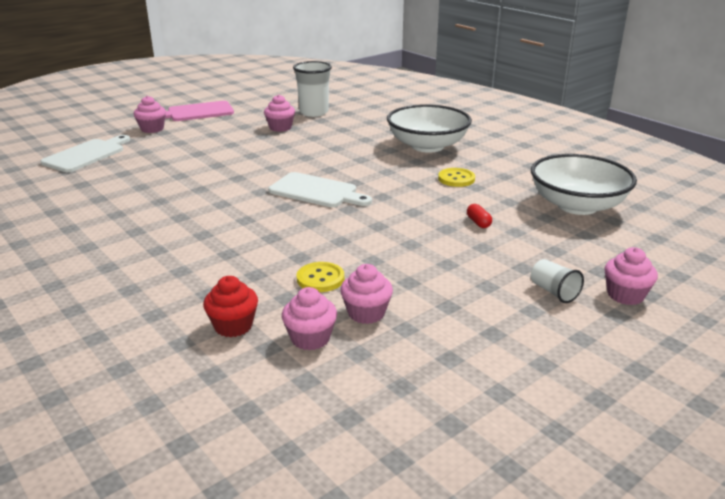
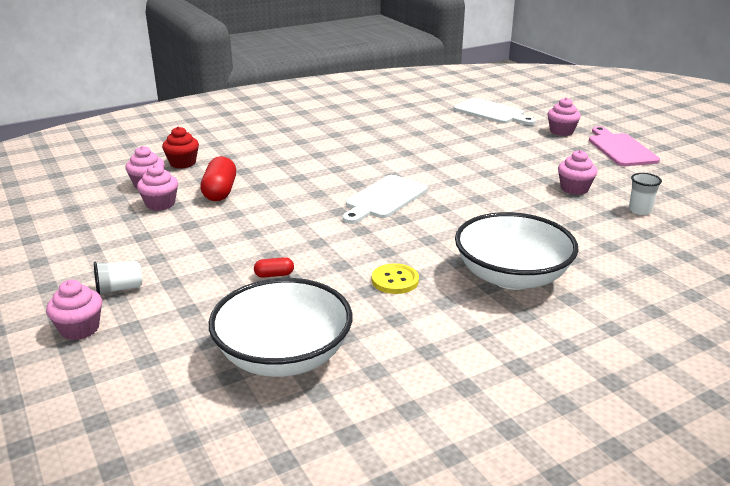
camera: 100 degrees right, 0 degrees up
white cup [293,61,332,117] -> white cup [629,173,662,215], size x0.55
yellow button [297,262,344,292] -> red capsule [200,156,236,201]

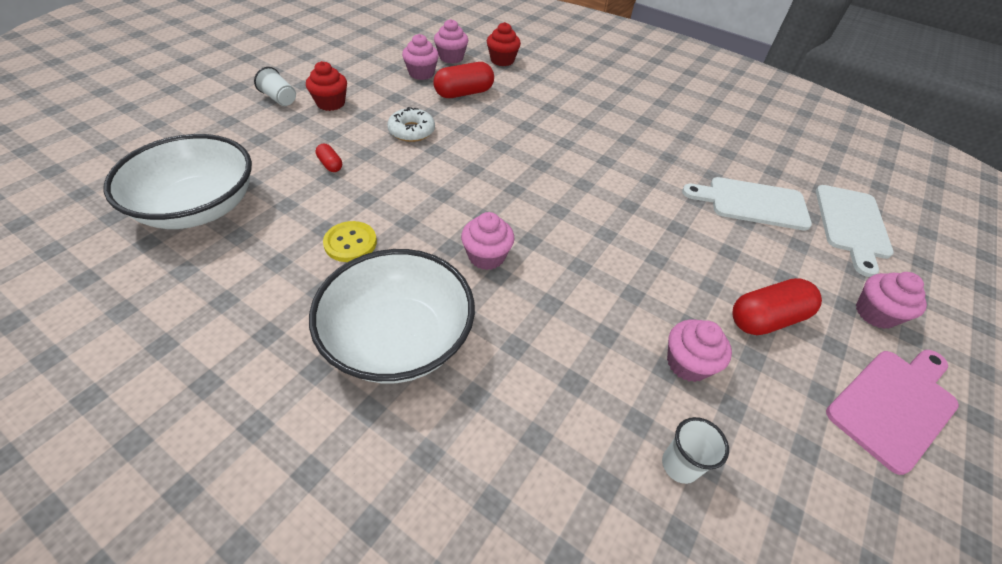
camera: 60 degrees right, 20 degrees up
pink cupcake [46,280,102,340] -> pink cupcake moved to [461,212,515,270]
white cutting board [343,175,428,224] -> white cutting board moved to [682,177,812,231]
none -> red cupcake [306,61,347,111]
none -> white donut [387,107,435,142]
none -> red capsule [732,278,822,335]

